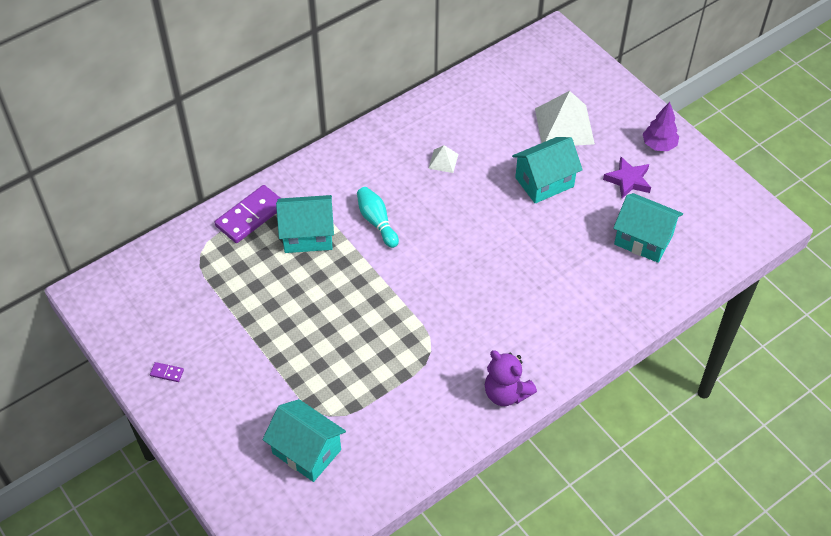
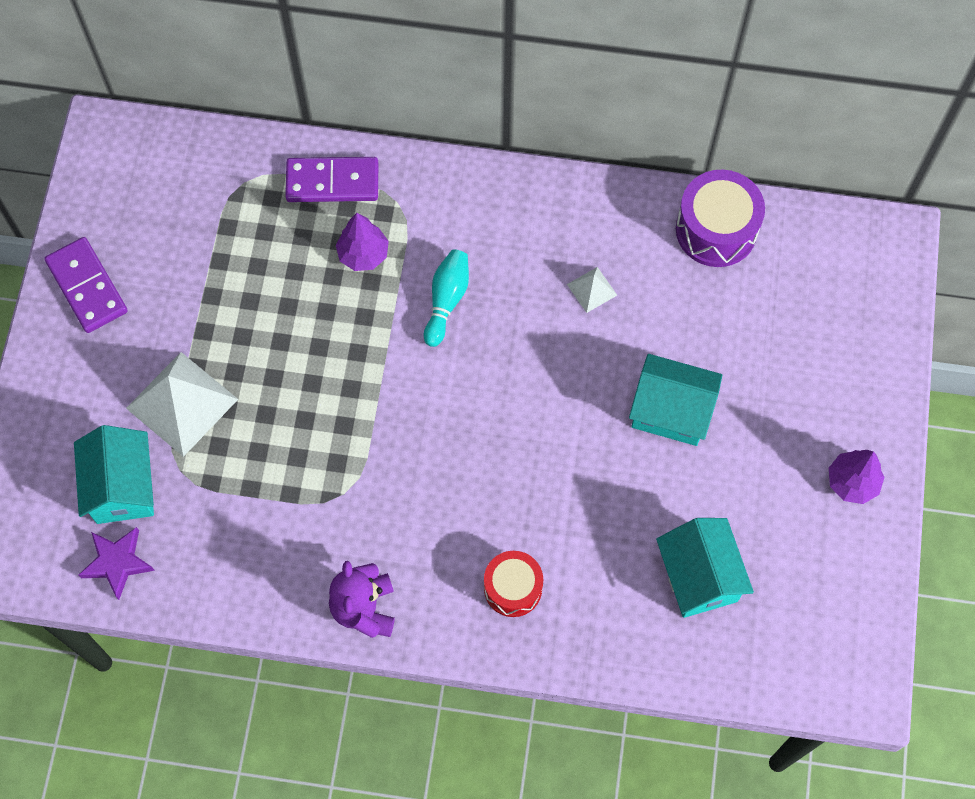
camera: 45 degrees right, 15 degrees up
purple domino [150,362,184,382] -> purple domino [44,237,128,333], size x2.37
turquoise house [276,195,334,253] -> purple tree [336,213,389,271]
white pyramid [535,91,595,146] -> white pyramid moved to [126,352,238,457]
purple star [603,157,651,199] -> purple star moved to [79,527,155,600]
none -> red drum [484,551,543,617]
none -> purple drum [676,170,765,267]

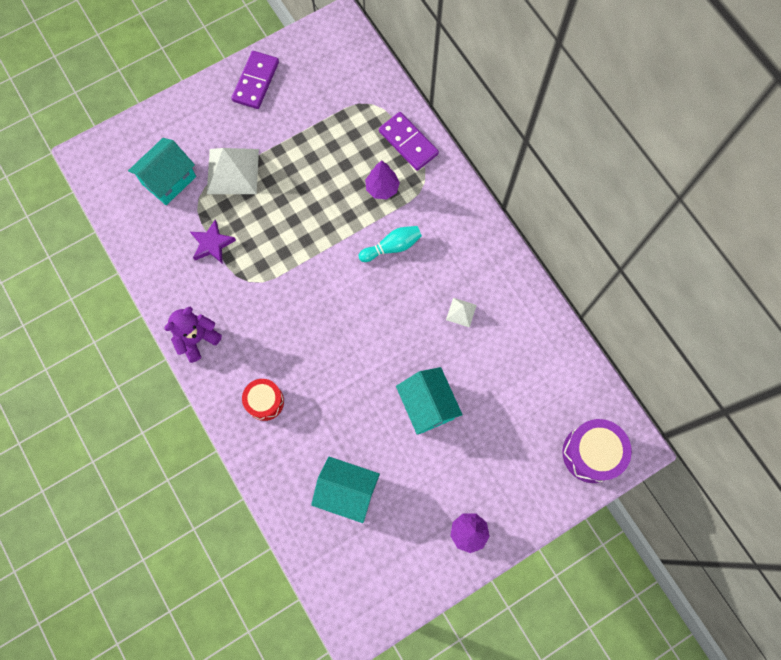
camera: 50 degrees right, 5 degrees up
purple star [79,527,155,600] -> purple star moved to [190,219,236,264]
turquoise house [656,518,754,618] -> turquoise house turned 75 degrees clockwise [311,457,380,523]
purple drum [676,170,765,267] -> purple drum moved to [563,419,632,483]

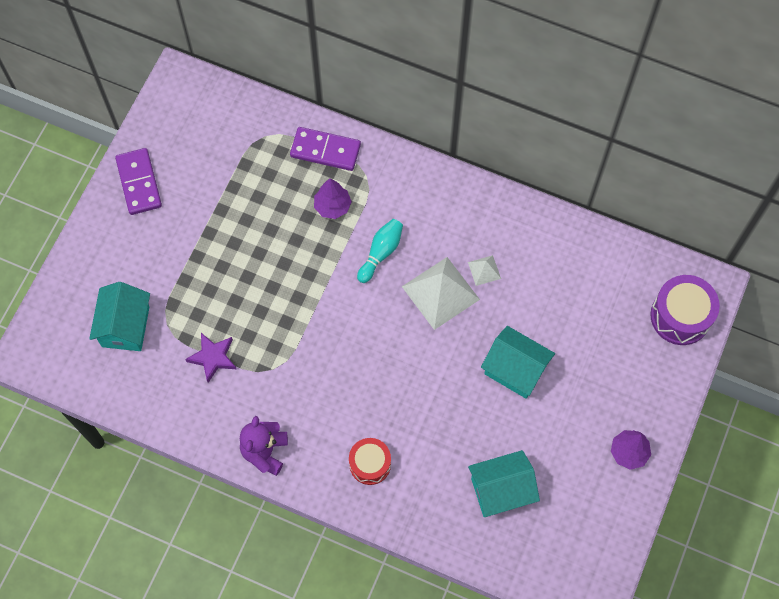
camera: 35 degrees left, 5 degrees down
white pyramid [207,148,259,194] -> white pyramid moved to [402,257,480,330]

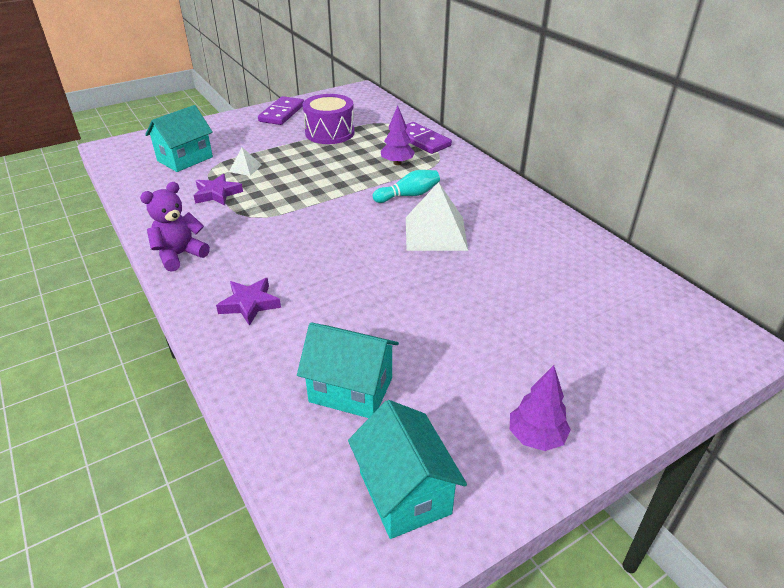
camera: 35 degrees right, 30 degrees down
red drum [349,438,391,485] -> purple star [216,278,281,326]
white pyramid [468,255,501,286] -> white pyramid moved to [229,147,262,176]
turquoise house [481,326,555,399] -> turquoise house moved to [348,400,467,539]
purple drum [650,275,720,345] -> purple drum moved to [302,94,355,144]

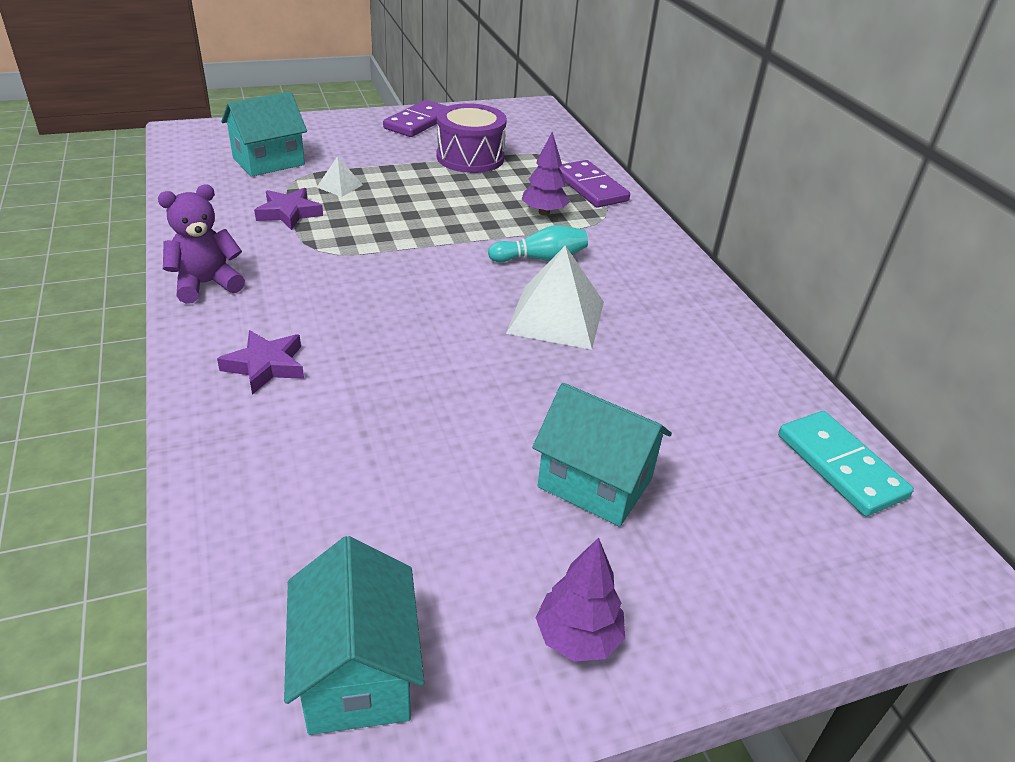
camera: 10 degrees right, 0 degrees up
turquoise house [297,322,399,418] -> turquoise house moved to [532,383,672,527]
none -> turquoise domino [778,411,914,516]

